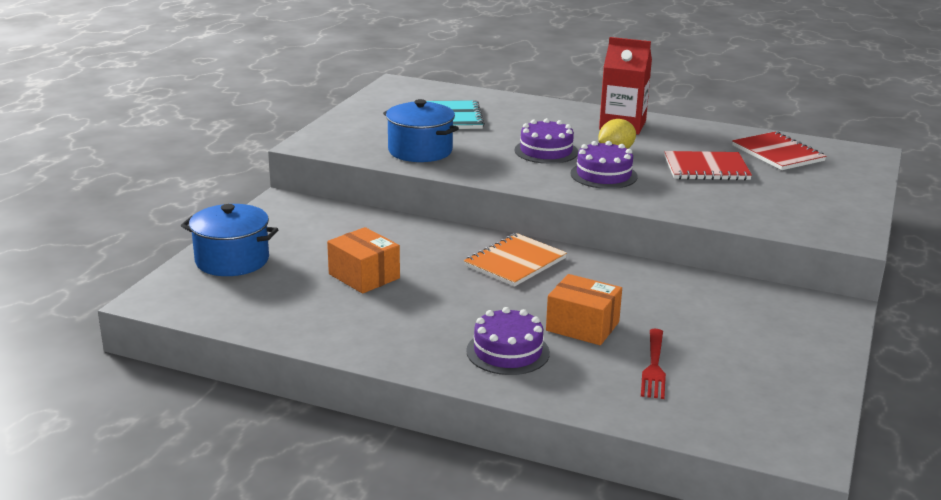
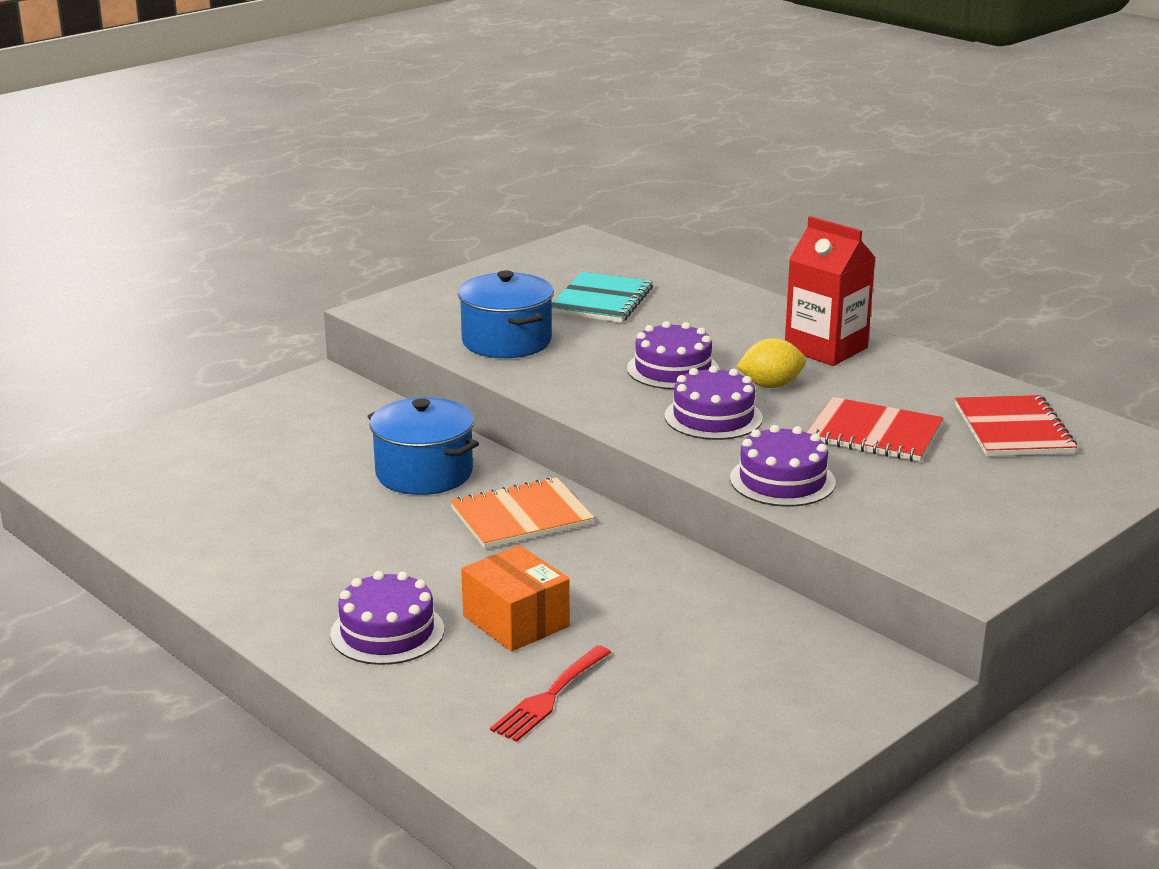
camera: 25 degrees right, 0 degrees up
blue pot [181,204,279,276] -> blue pot moved to [367,397,479,495]
orange box [327,227,400,294] -> none
none -> purple cake [730,425,836,507]

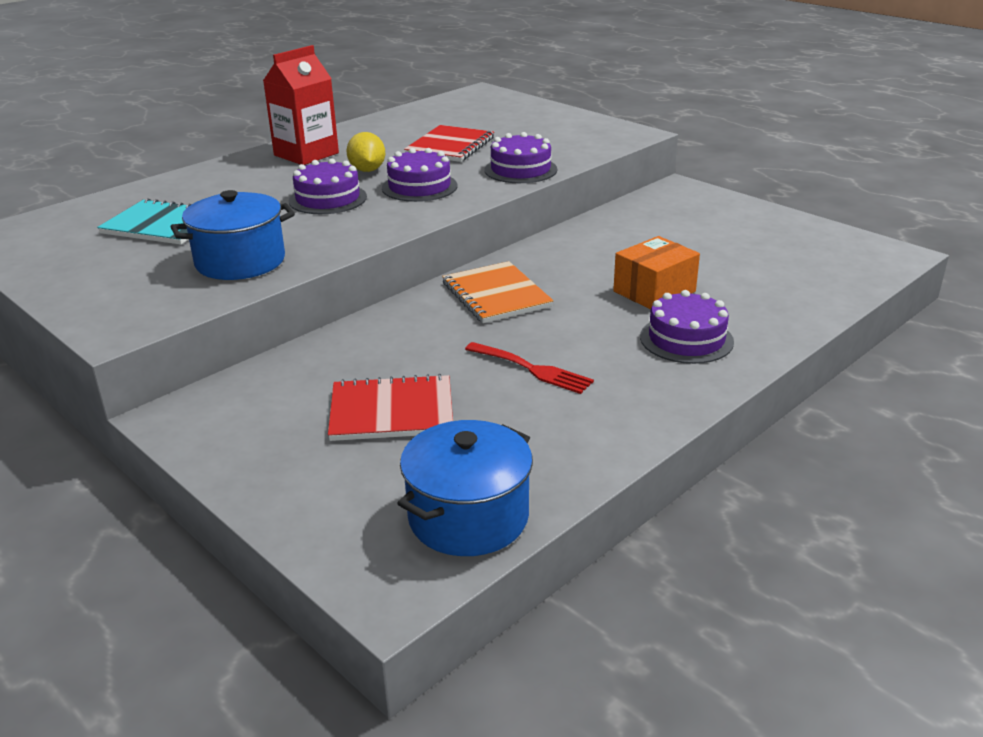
camera: 90 degrees left, 5 degrees up
blue pot [367,397,479,495] -> blue pot moved to [397,420,533,556]
red fork [490,645,611,742] -> red fork moved to [465,342,594,394]
red notebook [955,395,1077,456] -> red notebook moved to [328,374,453,441]

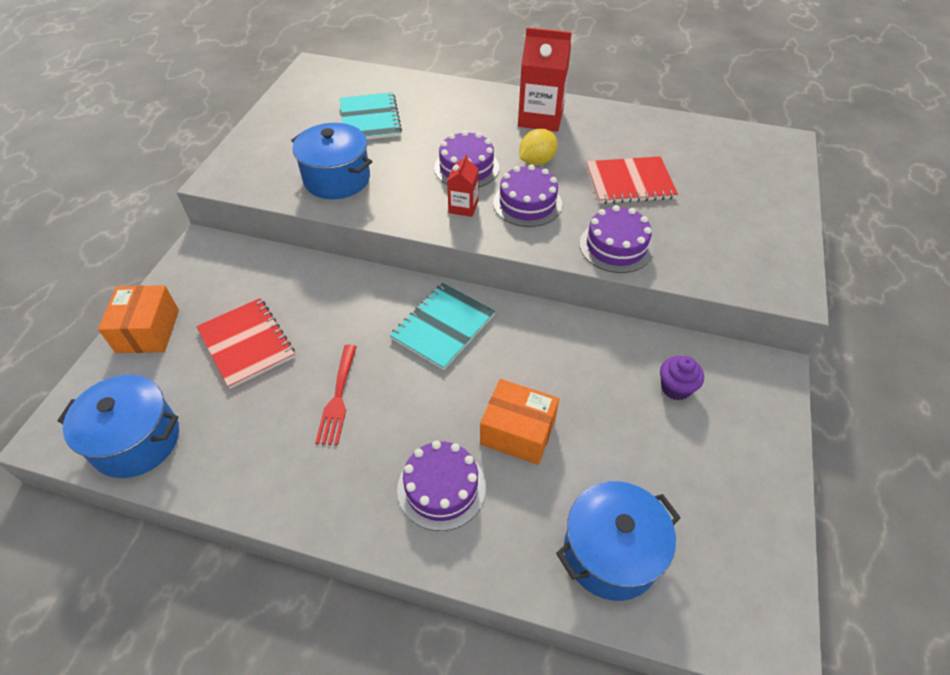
camera: 60 degrees right, 20 degrees up
orange notebook [442,261,553,323] -> turquoise notebook [390,283,495,370]
none -> orange box [98,285,179,353]
none -> red carton [447,154,478,217]
none -> blue pot [556,481,681,601]
none -> purple cupcake [660,356,704,400]

